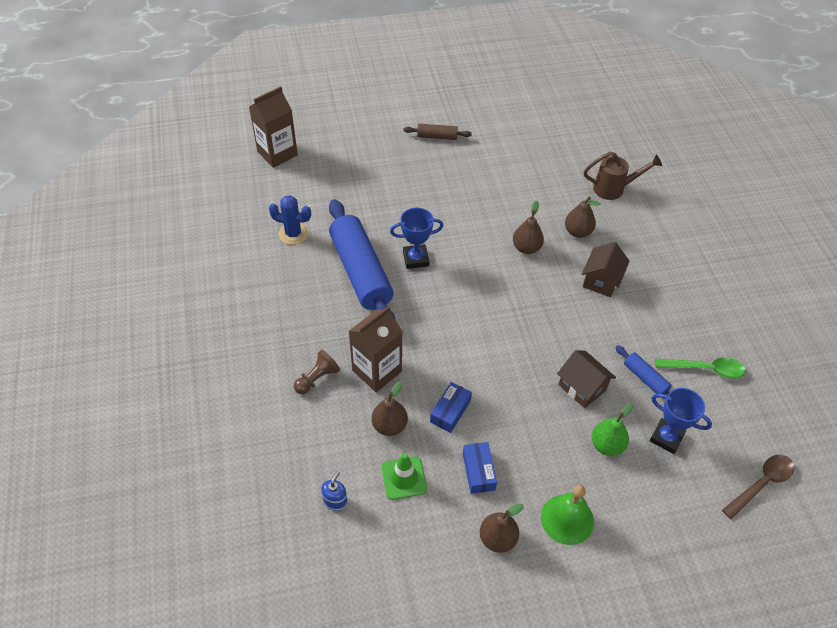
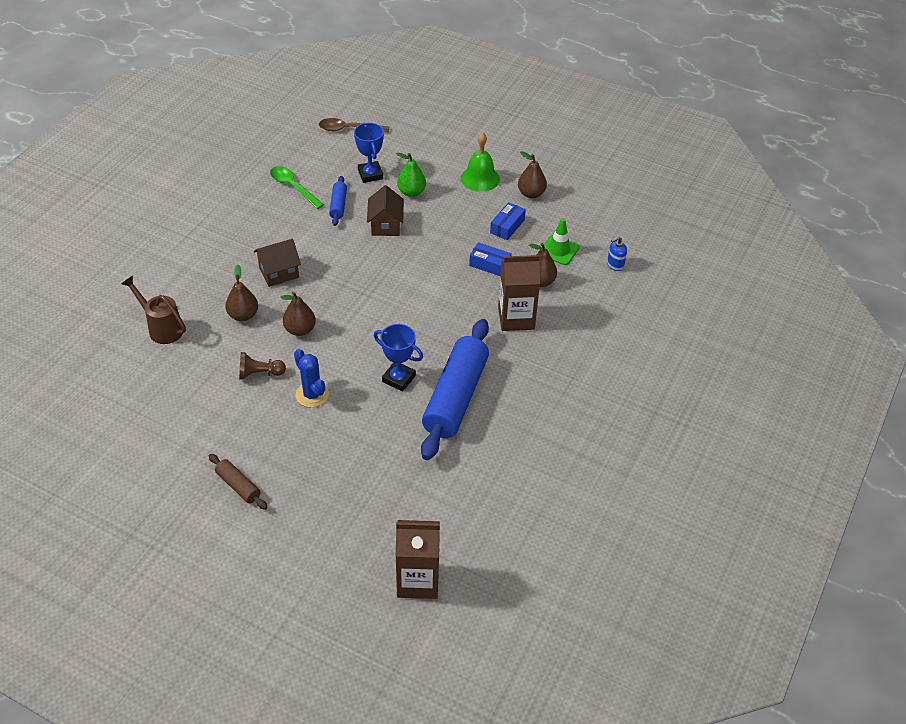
camera: 140 degrees left, 5 degrees down
blue cactus [269,195,311,245] -> blue cactus moved to [294,349,329,407]
brown pawn [294,350,340,394] -> brown pawn moved to [239,352,286,380]
blue box [430,382,472,433] -> blue box turned 45 degrees clockwise [469,242,512,276]

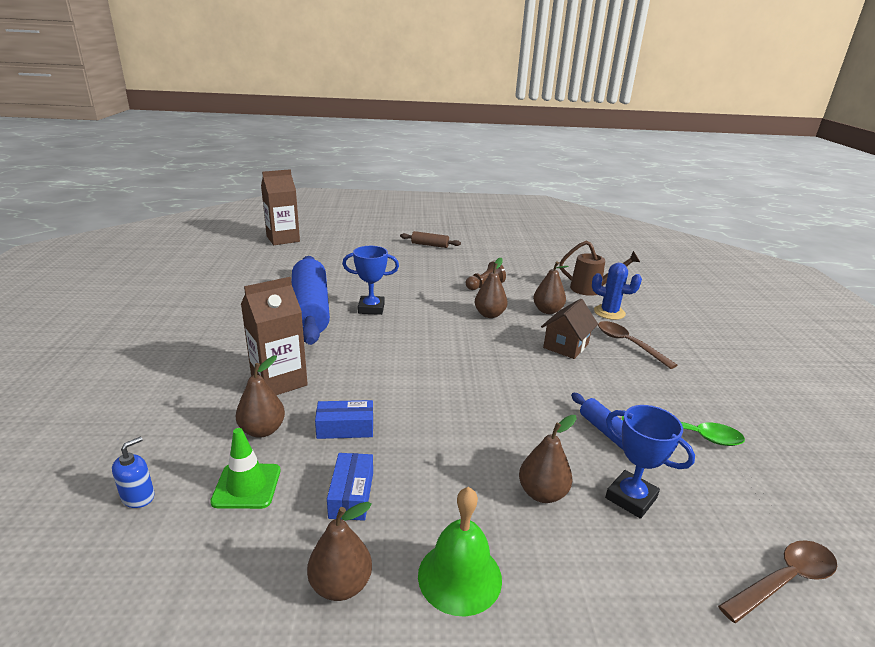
camera: 150 degrees right, 20 degrees down
blue cactus [294,349,329,407] -> blue cactus moved to [592,263,642,320]
brown house [367,185,404,236] -> none
green pear [396,153,426,197] -> brown pear [519,415,577,503]
none -> brown spoon [598,321,677,369]

